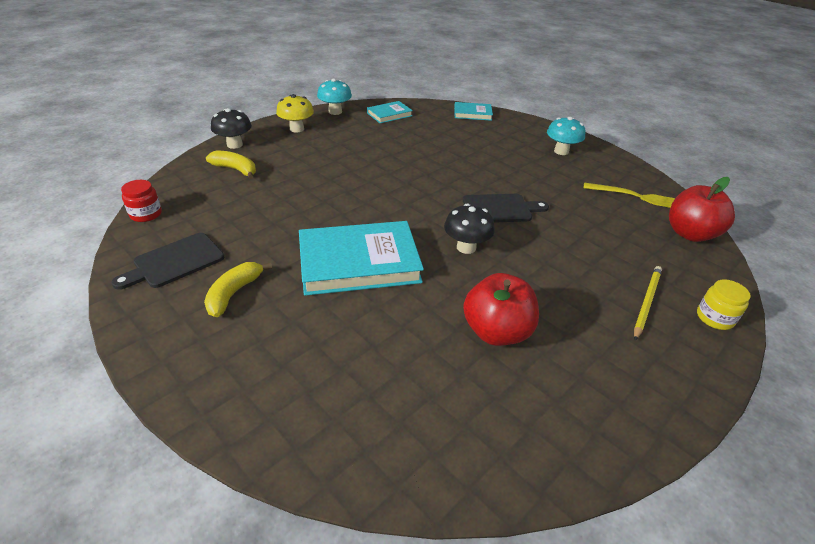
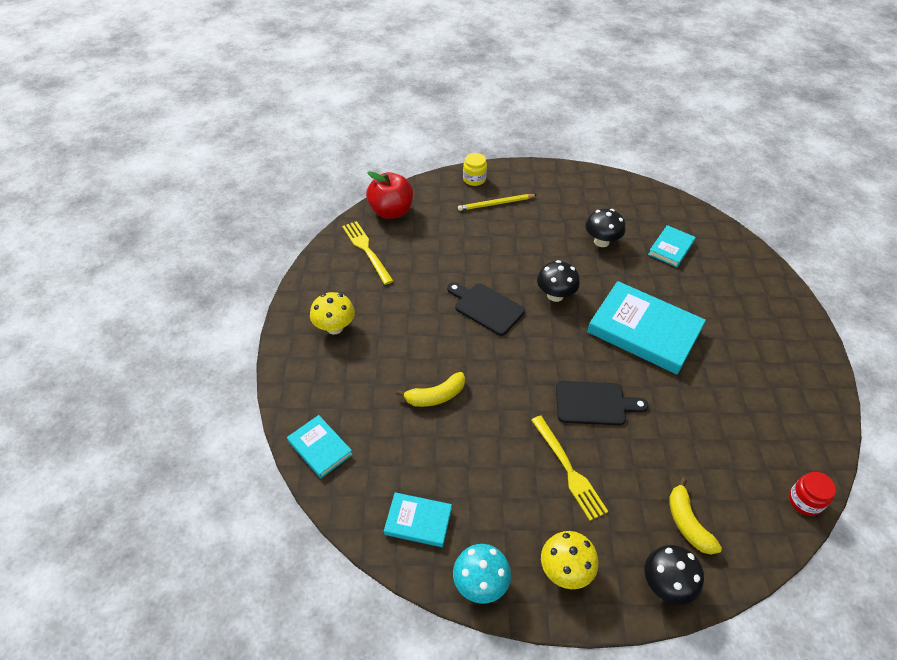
camera: 135 degrees left, 10 degrees up
black cutting board [111,233,224,290] -> black cutting board moved to [556,381,648,425]
yellow banana [204,262,272,317] -> yellow banana moved to [396,372,465,407]
red apple [463,273,539,346] -> black mushroom [585,209,625,247]
turquoise mushroom [547,117,586,155] -> yellow mushroom [310,292,355,334]
none -> yellow fork [531,415,608,521]
none -> turquoise book [648,225,696,267]

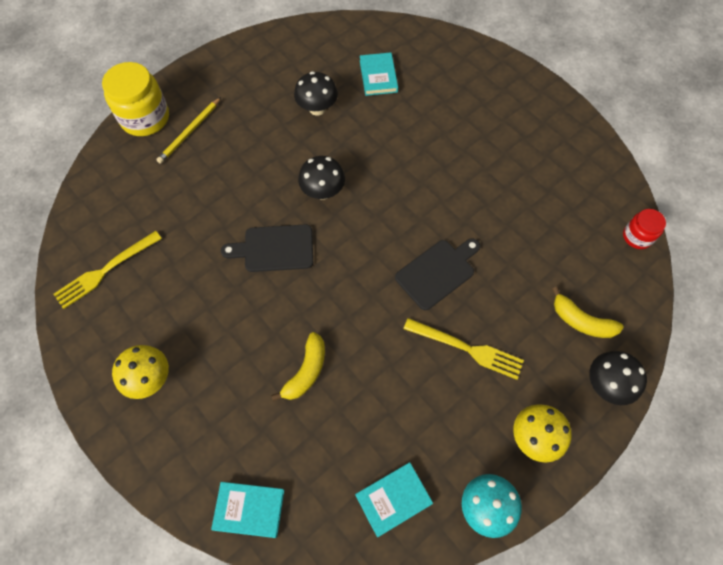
camera: 40 degrees left, 15 degrees up
yellow fork [342,221,394,285] -> yellow fork turned 60 degrees counterclockwise [53,231,162,309]
red apple [366,171,413,219] -> none
yellow jar [463,153,487,186] -> yellow jar [102,62,169,136], size x1.82
turquoise book [587,281,706,374] -> none

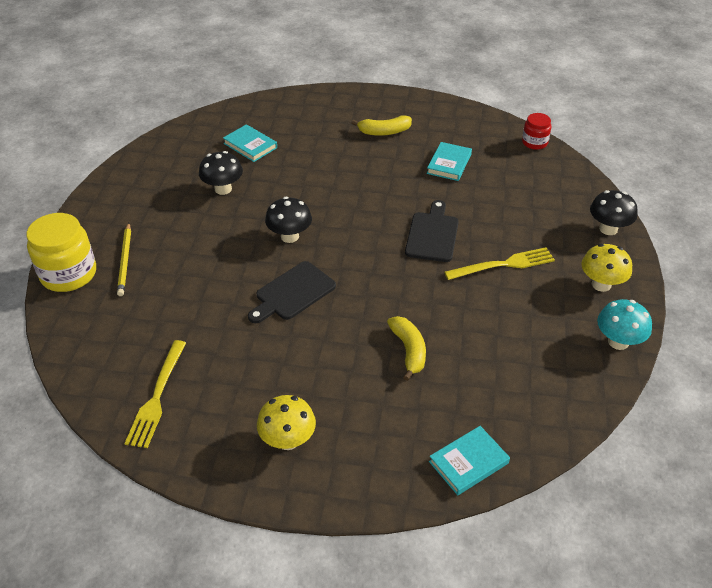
camera: 40 degrees left, 20 degrees down
turquoise book [355,462,433,537] -> turquoise book moved to [427,142,472,181]
yellow banana [552,287,624,338] -> yellow banana moved to [351,115,412,136]

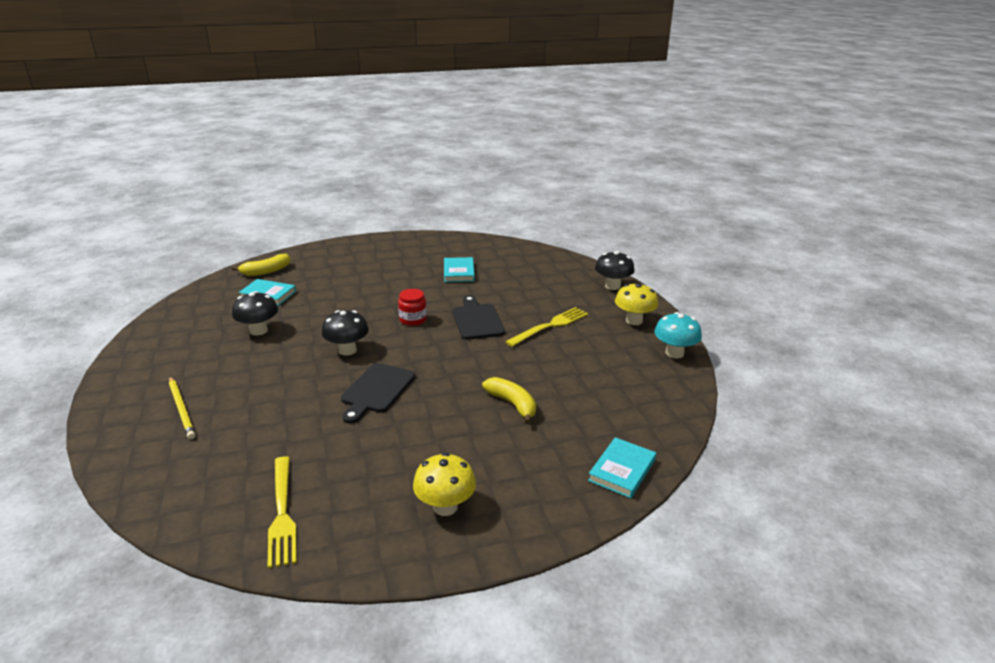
camera: 25 degrees left, 15 degrees down
yellow jar [27,213,96,292] -> none
yellow banana [351,115,412,136] -> yellow banana moved to [232,254,290,276]
red jar [522,113,551,150] -> red jar moved to [398,289,427,326]

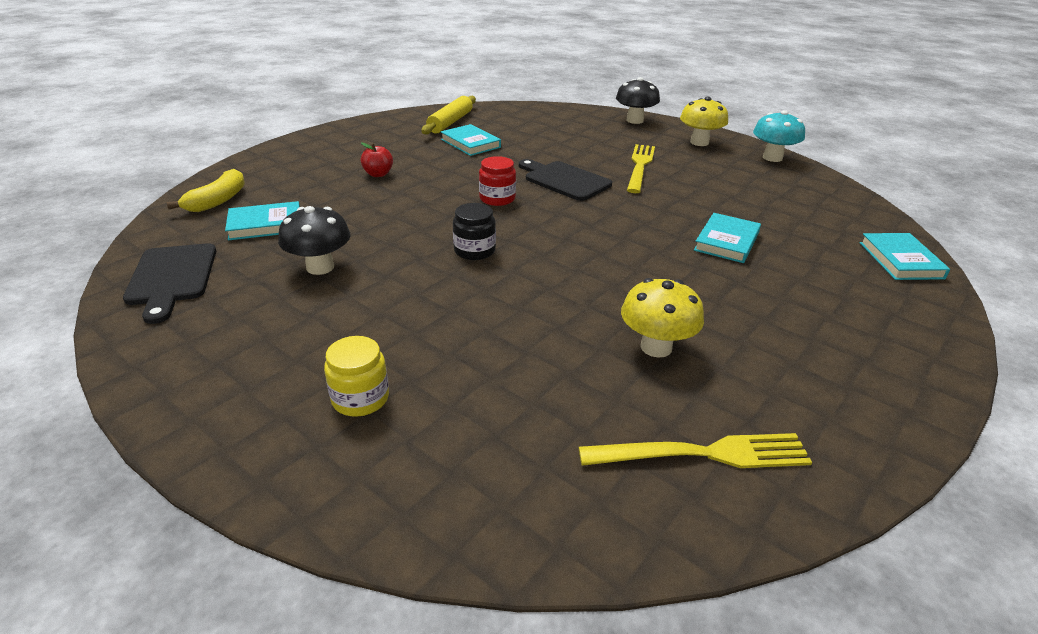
camera: 35 degrees left, 5 degrees up
yellow pencil [169,377,196,439] -> yellow jar [324,336,389,417]
yellow fork [267,456,297,568] -> yellow fork turned 45 degrees counterclockwise [579,433,812,468]
black mushroom [322,310,369,356] -> black jar [453,203,496,260]
black cutting board [341,363,415,424] -> black cutting board moved to [123,243,216,324]
yellow mushroom [413,453,476,516] -> yellow mushroom moved to [621,278,704,357]
yellow banana [482,377,536,424] -> turquoise book [694,213,761,263]
none -> red apple [361,143,393,177]
none -> yellow rolling pin [421,96,476,135]

